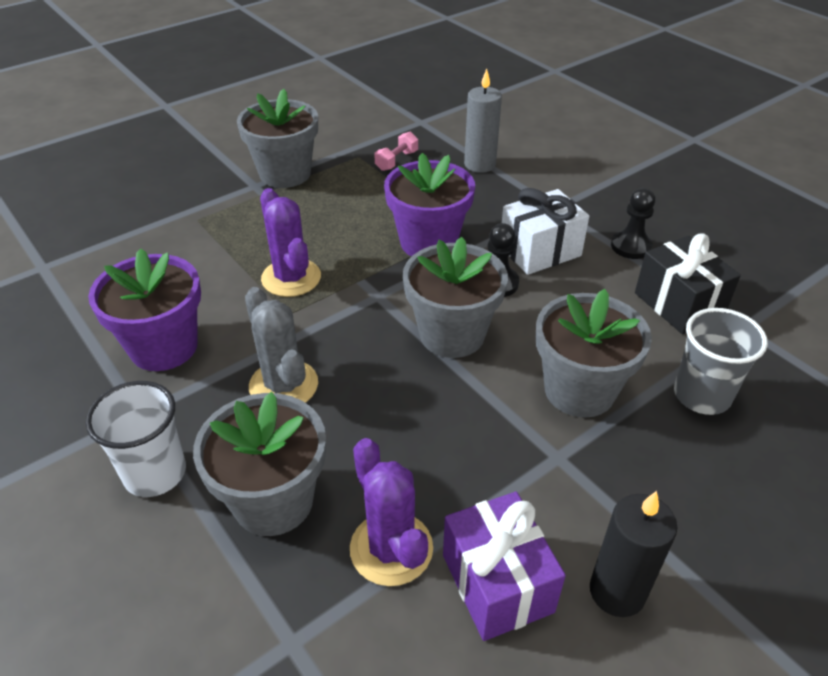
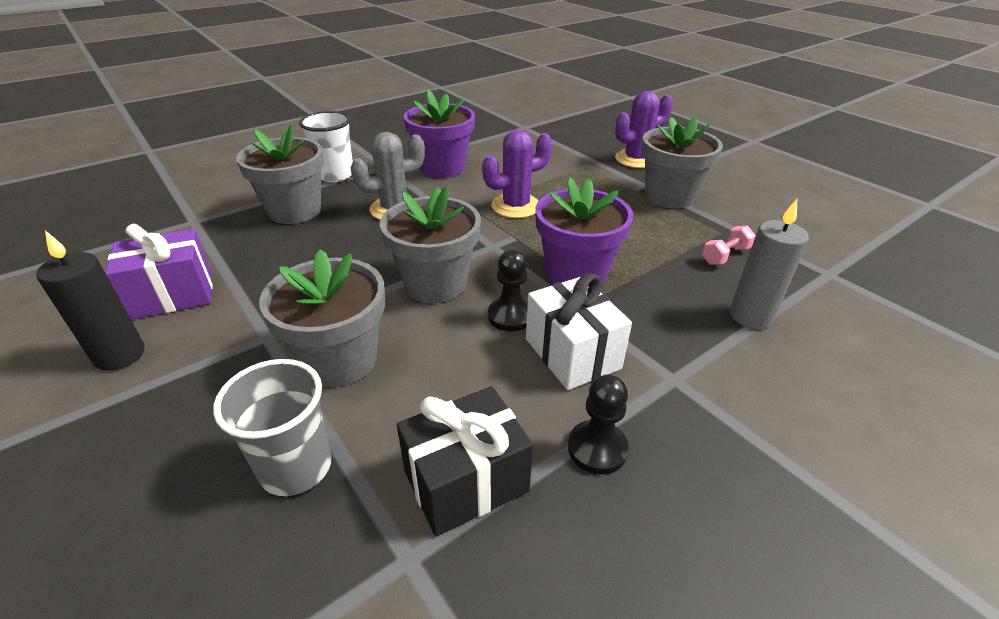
camera: 90 degrees right, 5 degrees down
purple cactus [350,438,433,586] -> purple cactus moved to [615,91,673,168]
pink dumbbell [374,132,418,171] -> pink dumbbell turned 75 degrees counterclockwise [702,225,756,265]

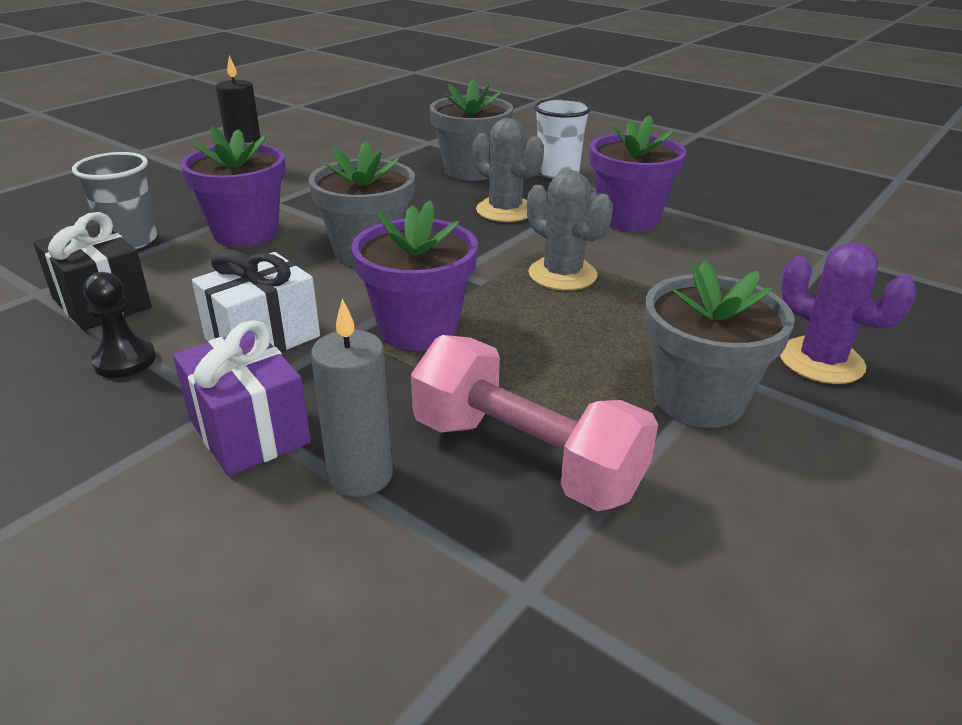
camera: 75 degrees right, 5 degrees down
purple gift [105,224,213,320] -> purple gift moved to [173,320,311,476]
grey flower pot [259,249,385,387] -> purple flower pot [180,126,285,247]
purple cactus [482,130,552,218] -> grey cactus [527,170,613,290]
black pawn [488,250,528,332] -> none
pink dumbbell [702,225,756,265] -> pink dumbbell [411,335,658,511], size x2.35

